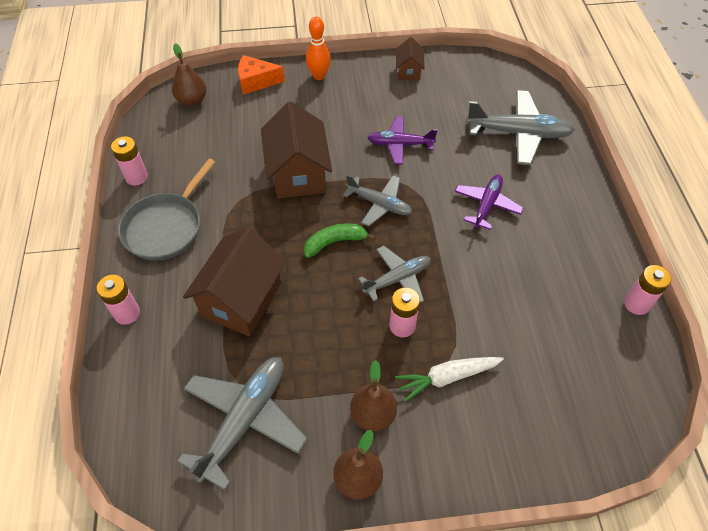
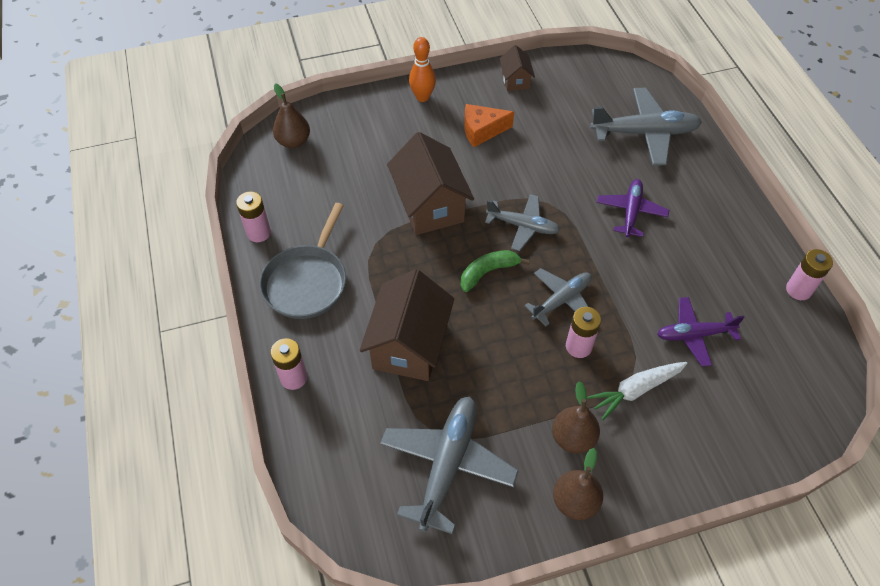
camera: 10 degrees left, 0 degrees up
orange cheese [238,55,285,95] -> orange cheese moved to [464,104,514,147]
purple plane [367,116,438,165] -> purple plane moved to [657,297,745,367]

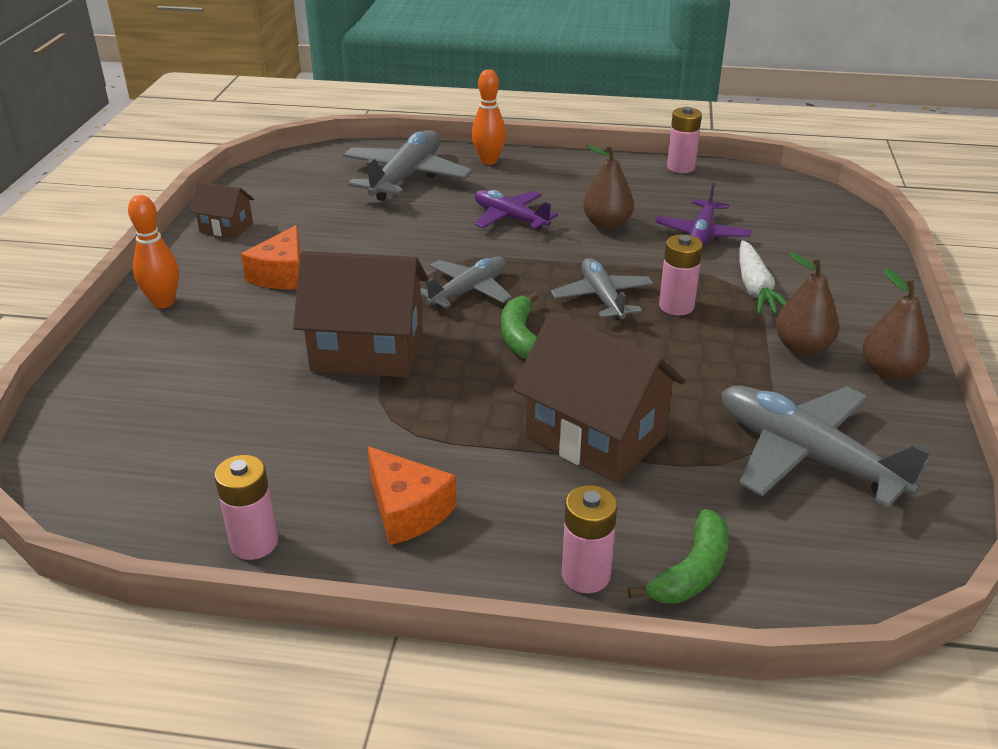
camera: 65 degrees left, 20 degrees down
grey pan [260,203,346,319] -> orange cheese [368,447,457,545]
brown pear [273,83,310,148] -> brown pear moved to [583,145,634,230]
none -> orange bowling pin [472,69,506,165]
none -> green banana [628,509,729,604]

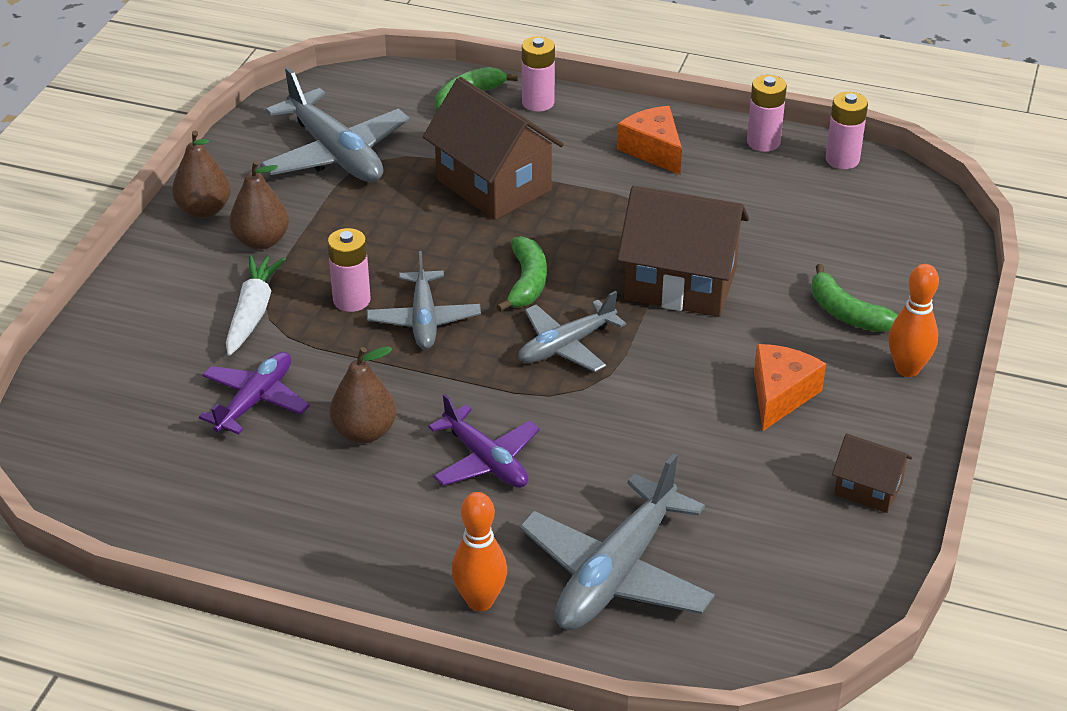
camera: 170 degrees left, 5 degrees up
pink battery [667,107,702,173] -> pink battery moved to [826,92,868,169]
none -> green banana [811,264,898,332]

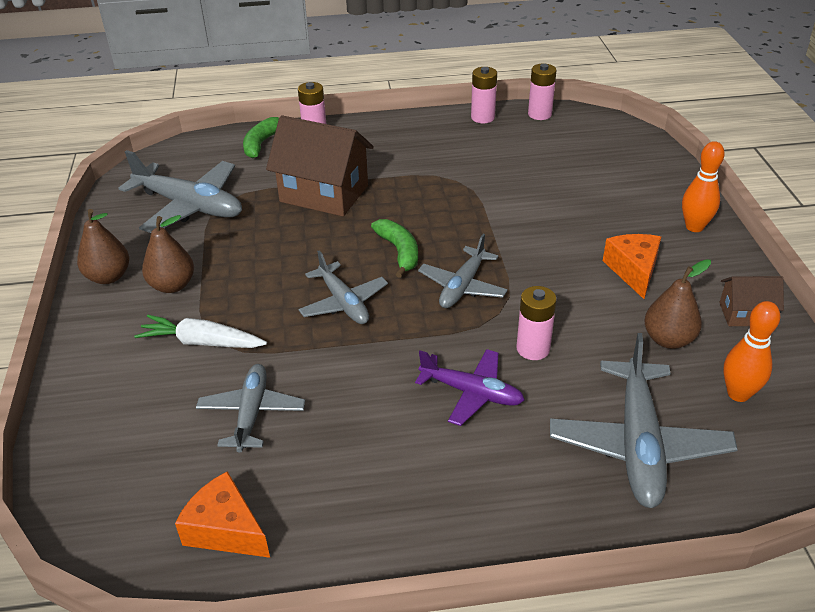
camera: 25 degrees left, 0 degrees up
purple plane [199,352,310,434] -> grey plane [196,364,305,453]
white carrot [226,255,286,356] -> white carrot turned 60 degrees counterclockwise [134,315,267,348]
pink battery [327,228,371,312] -> pink battery moved to [517,286,557,360]
brown pear [329,346,396,443] -> brown pear moved to [644,259,711,349]
orange bowling pin [452,492,507,611] -> orange bowling pin moved to [723,301,780,402]
orange cheese [617,106,682,175] -> orange cheese moved to [175,471,270,558]
brown house [617,186,749,317] -> none
green banana [811,264,898,332] -> none

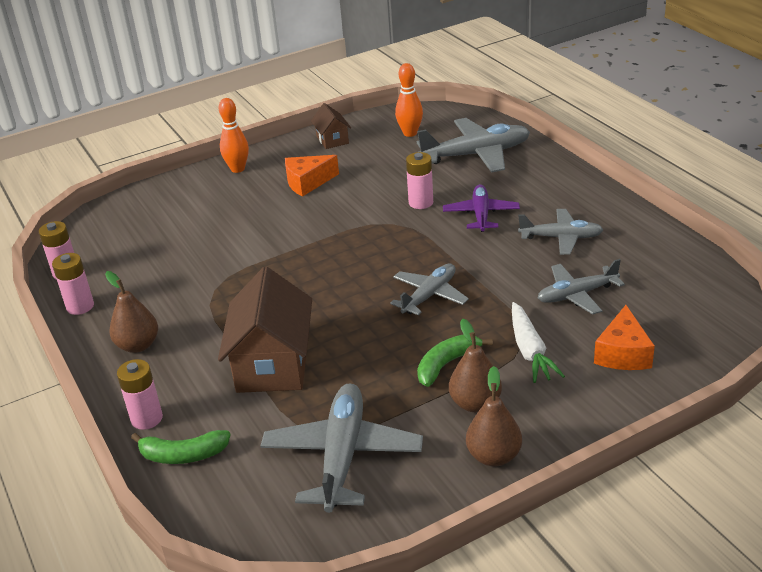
camera: 110 degrees left, 5 degrees down
orange cheese [175,471,270,558] -> orange cheese moved to [594,305,655,370]
green banana [371,219,418,278] -> green banana moved to [417,334,493,387]
grey plane [418,234,508,308] -> grey plane moved to [518,209,603,255]
brown pear [644,259,711,349] -> brown pear moved to [105,271,158,353]

